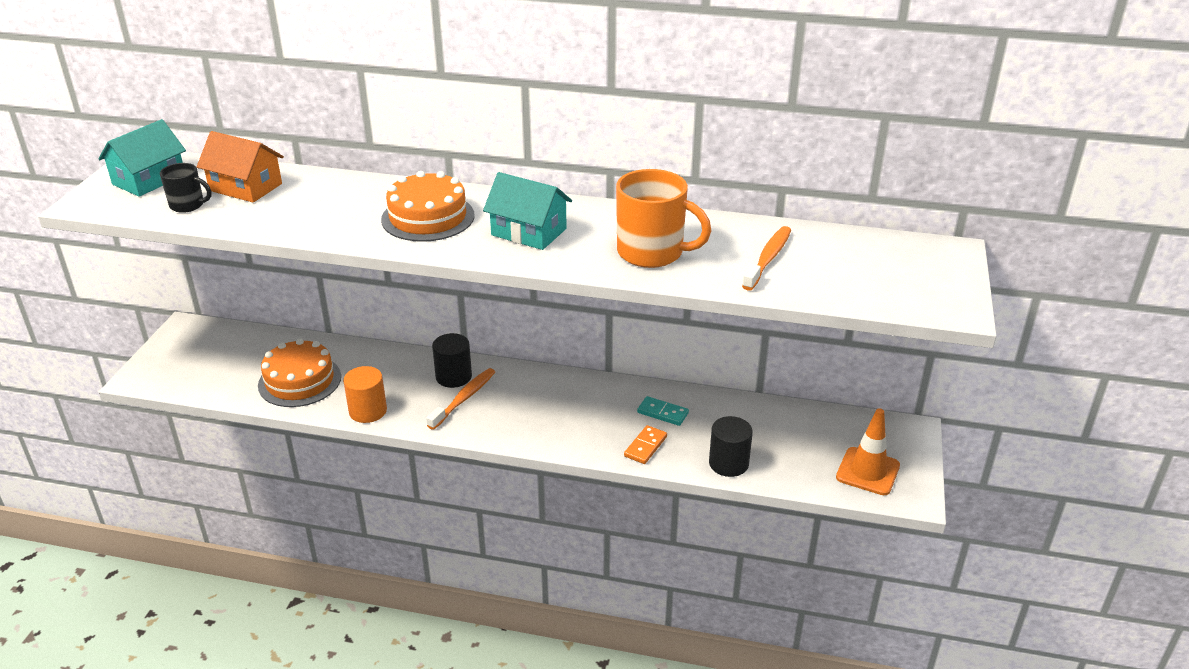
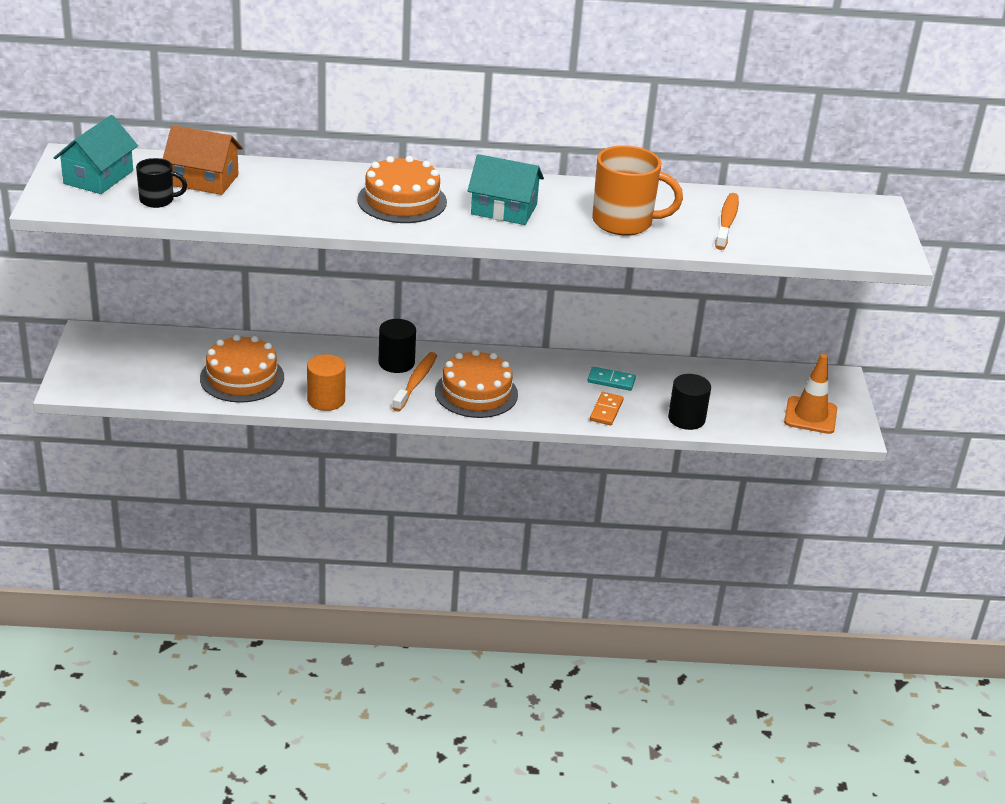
camera: 15 degrees left, 0 degrees up
none -> orange cake [435,350,518,418]

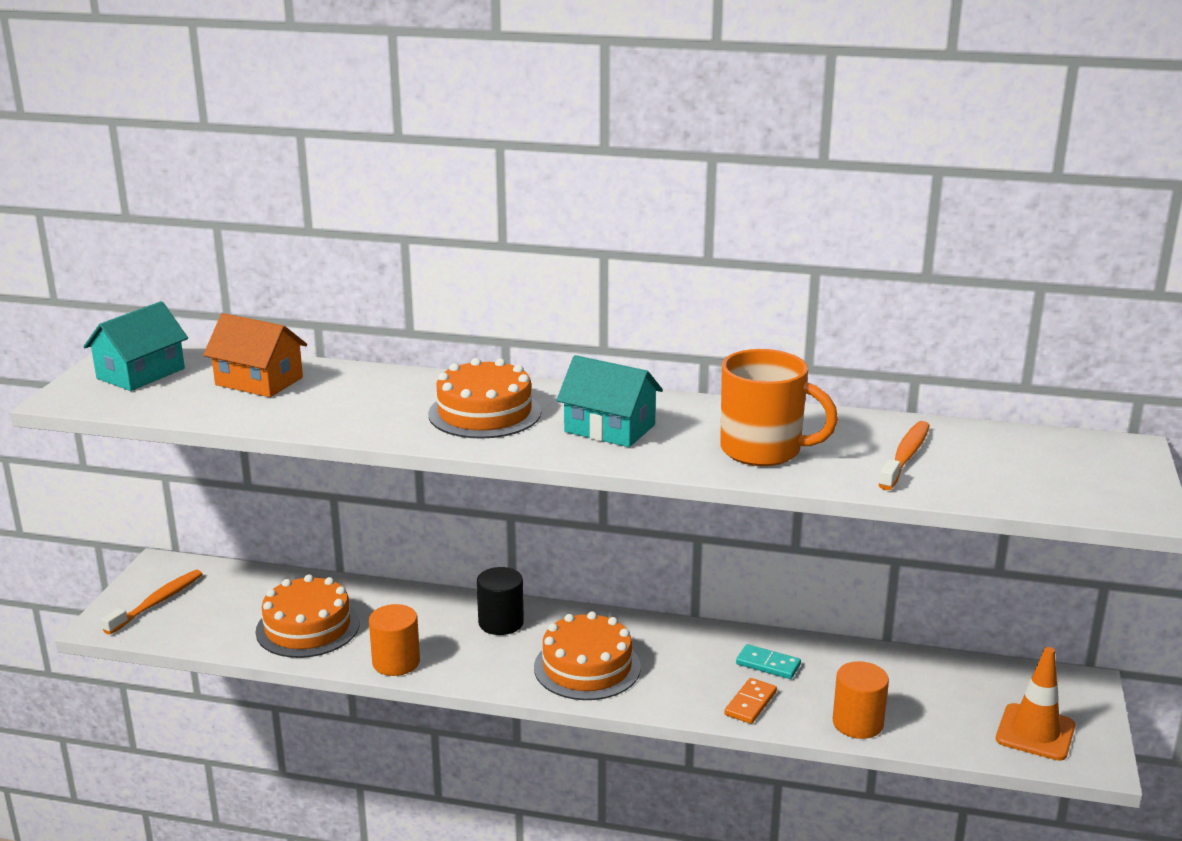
camera: 15 degrees right, 10 degrees down
black mug [136,158,187,208] -> none
orange toothbrush [392,352,437,412] -> orange toothbrush moved to [101,570,202,635]
black cylinder [668,374,711,430] -> orange cylinder [833,661,889,739]

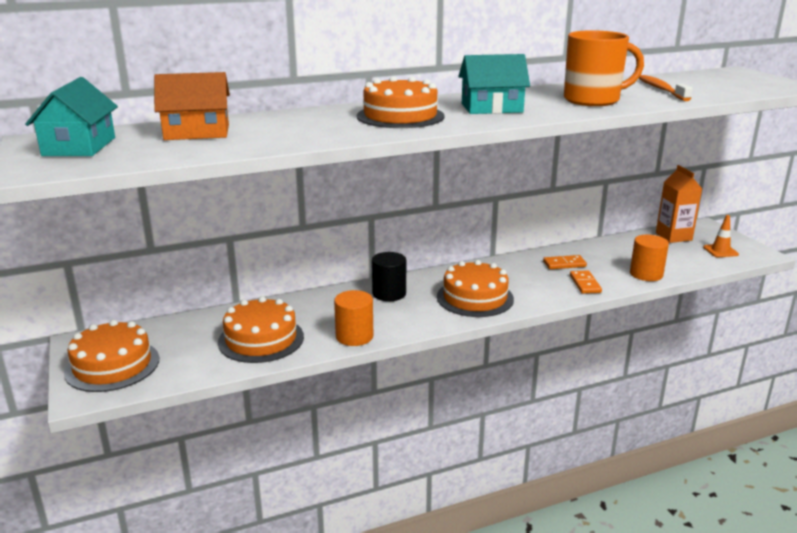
camera: 35 degrees left, 0 degrees up
orange toothbrush [101,570,202,635] -> orange cake [64,320,159,392]
turquoise domino [736,644,801,679] -> orange domino [543,255,587,269]
orange traffic cone [996,647,1075,761] -> orange traffic cone [703,215,739,257], size x0.65
none -> orange carton [656,165,702,243]

